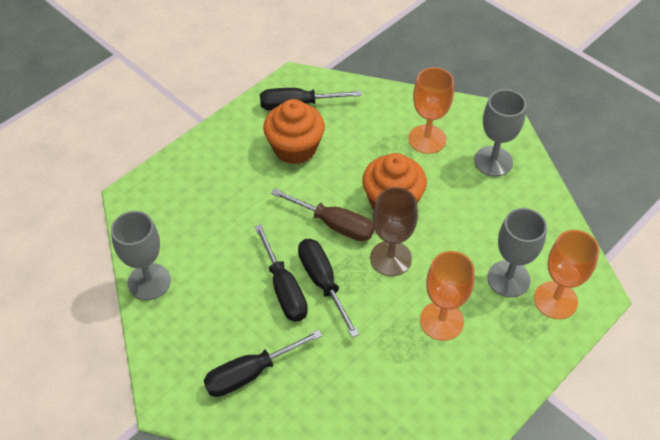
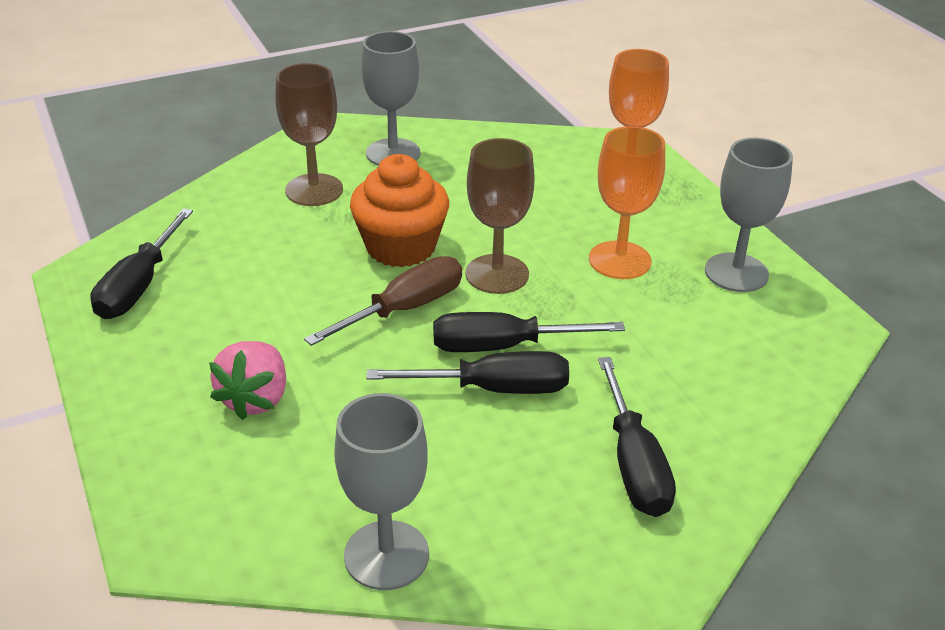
camera: 70 degrees left, 15 degrees down
orange cupcake [263,99,325,164] -> none
orange goblet [408,67,454,154] -> brown goblet [275,63,343,206]
grey goblet [487,208,547,297] -> grey goblet moved to [705,138,793,292]
none -> pink strawberry [209,341,286,420]

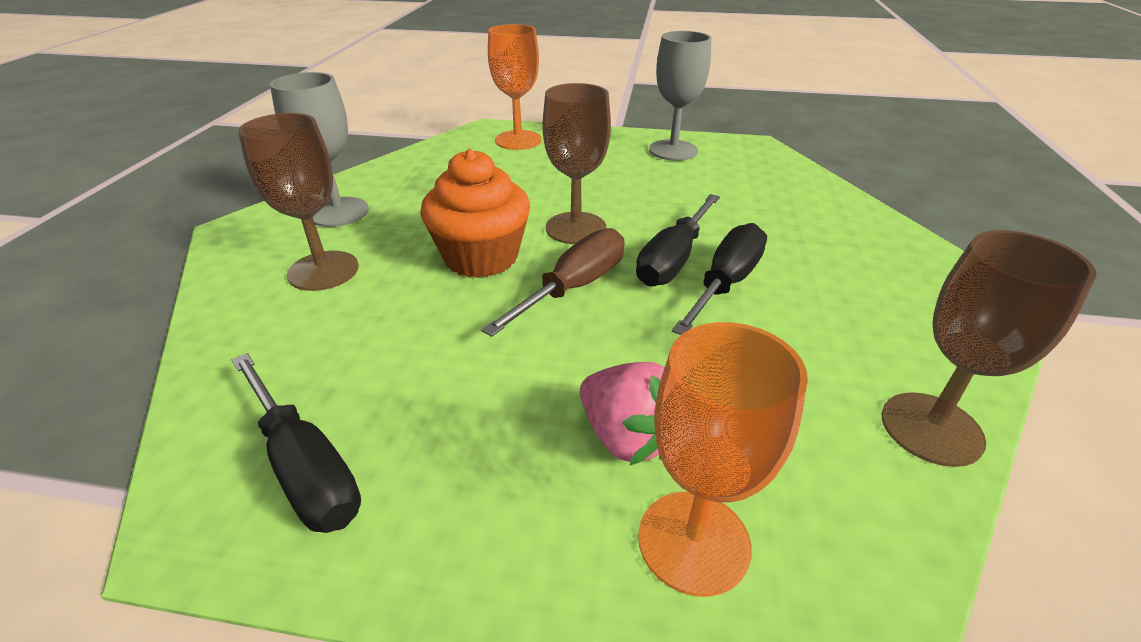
camera: 55 degrees left, 0 degrees up
brown screwdriver [304,256,462,346] -> brown screwdriver turned 45 degrees clockwise [481,228,625,337]
grey goblet [334,393,429,590] -> brown goblet [881,230,1096,467]
orange goblet [589,126,665,279] -> orange goblet moved to [638,322,808,597]
black screwdriver [598,357,676,517] -> none

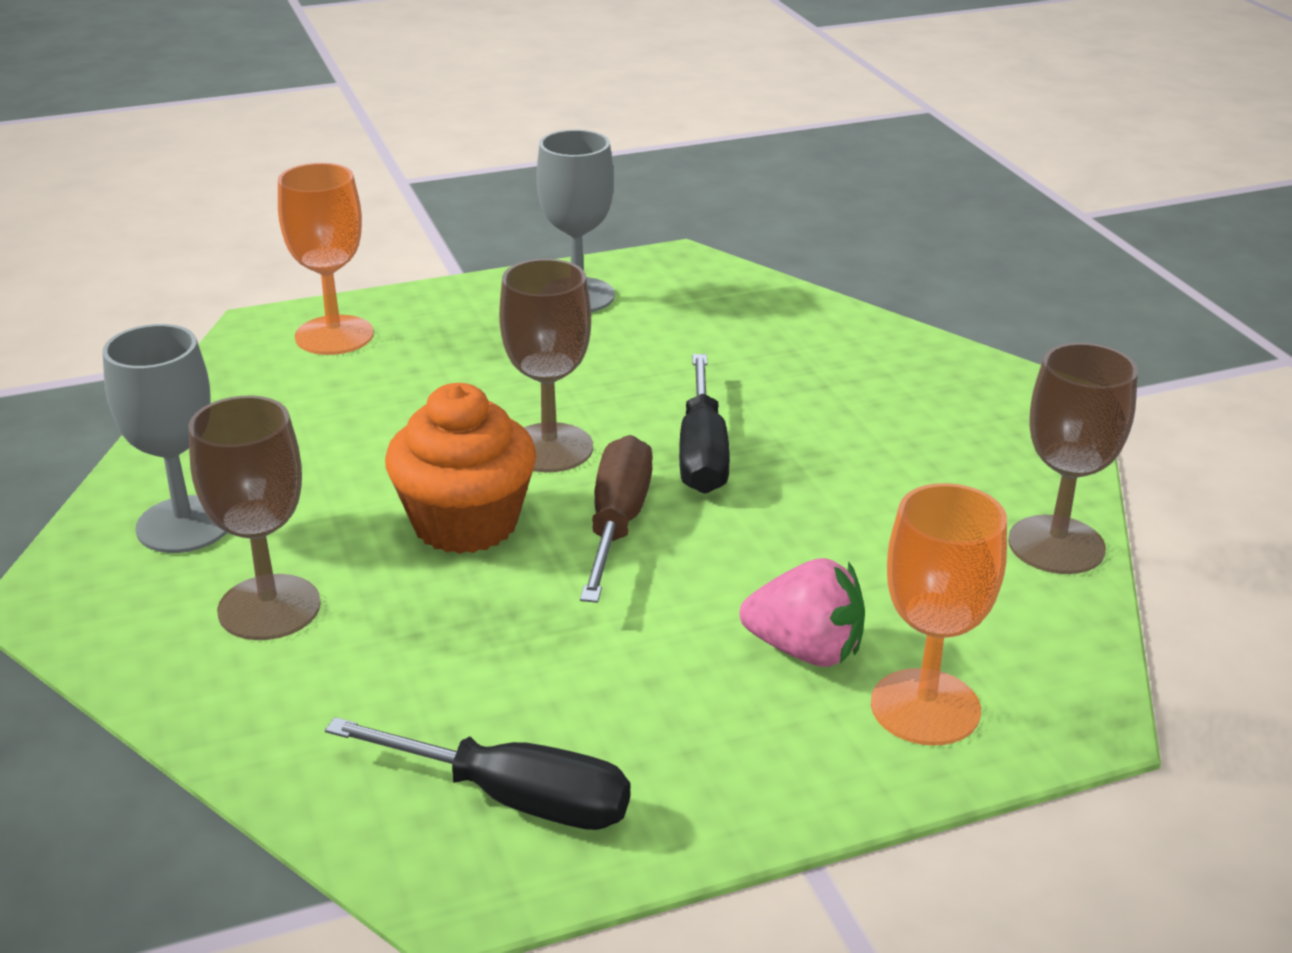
camera: 30 degrees left, 5 degrees down
black screwdriver [672,223,767,335] -> none

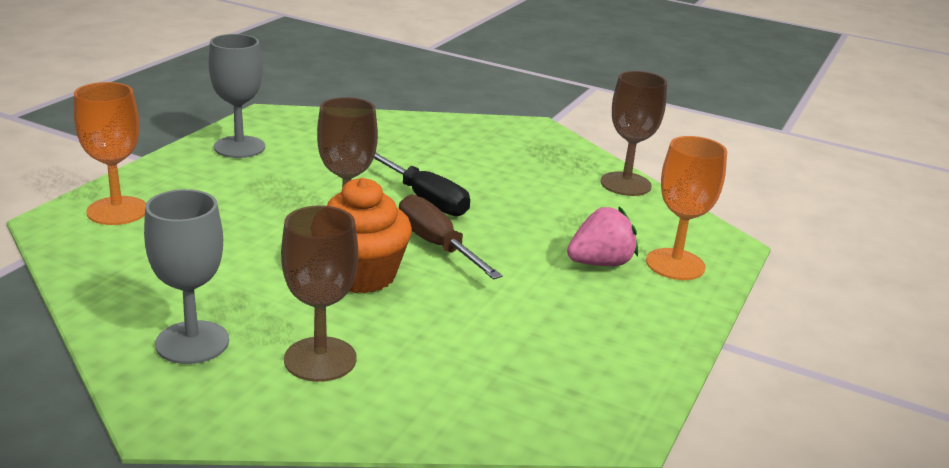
camera: 45 degrees left, 5 degrees down
black screwdriver [325,717,631,830] -> none

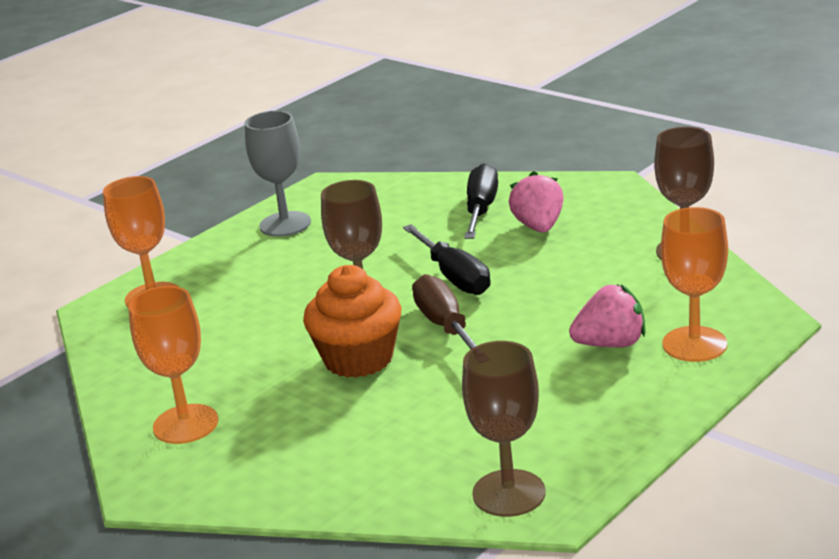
camera: 20 degrees right, 0 degrees up
grey goblet [144,189,229,364] -> orange goblet [128,286,218,444]
brown goblet [281,206,358,382] -> brown goblet moved to [462,341,546,517]
none -> black screwdriver [464,164,498,239]
none -> pink strawberry [509,171,564,232]

